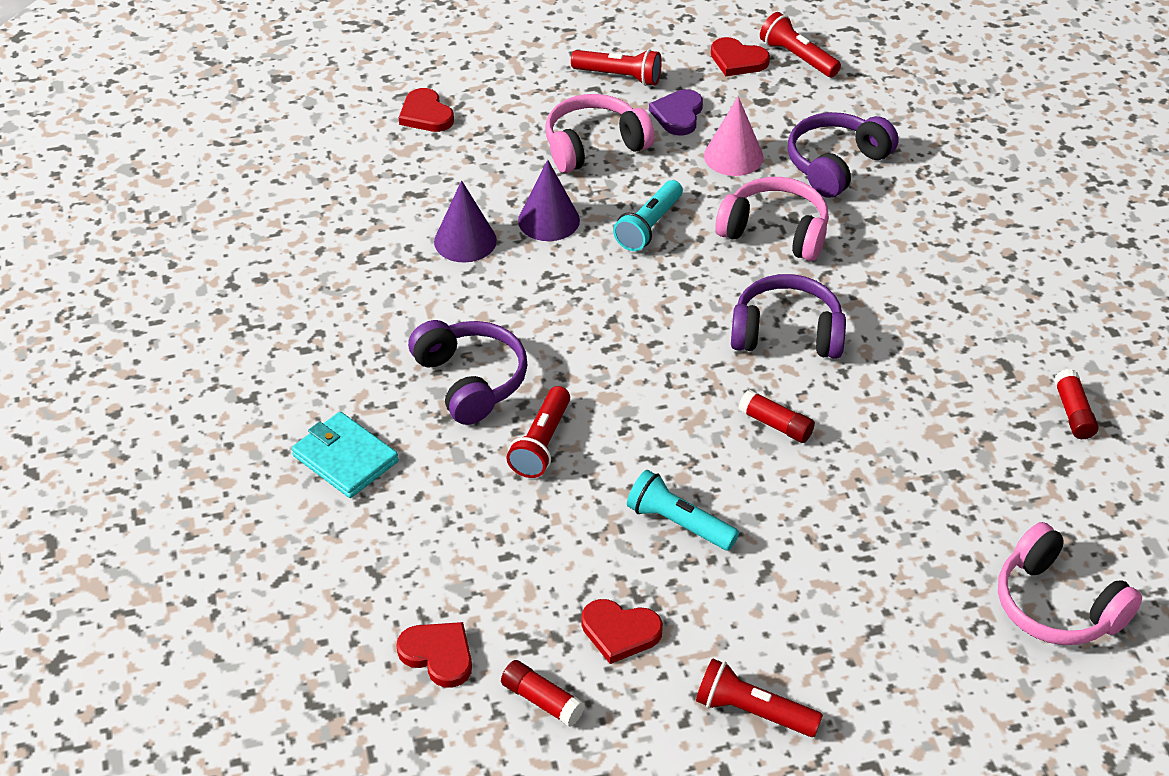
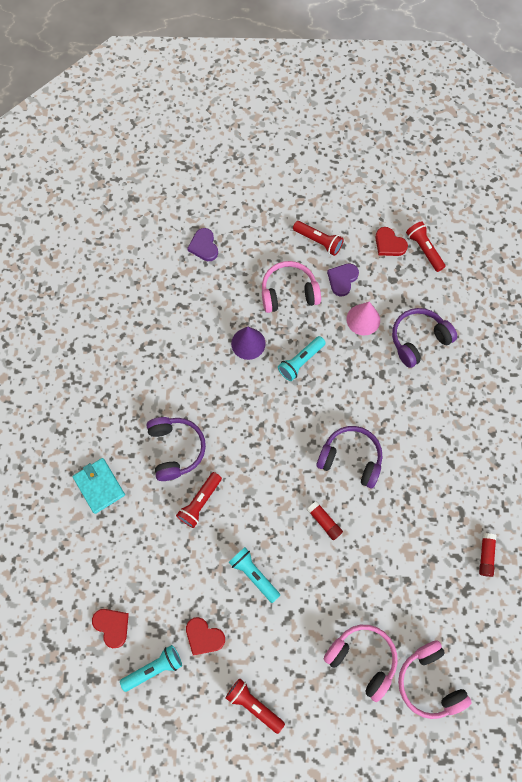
camera: 15 degrees right, 25 degrees up
red heart [399,88,454,132] -> purple heart [187,228,218,261]
purple cone [434,180,497,263] -> none
red glue stick [501,660,585,727] -> turquoise flashlight [120,645,182,692]
pink headphones [715,177,829,261] -> pink headphones moved to [324,625,398,702]

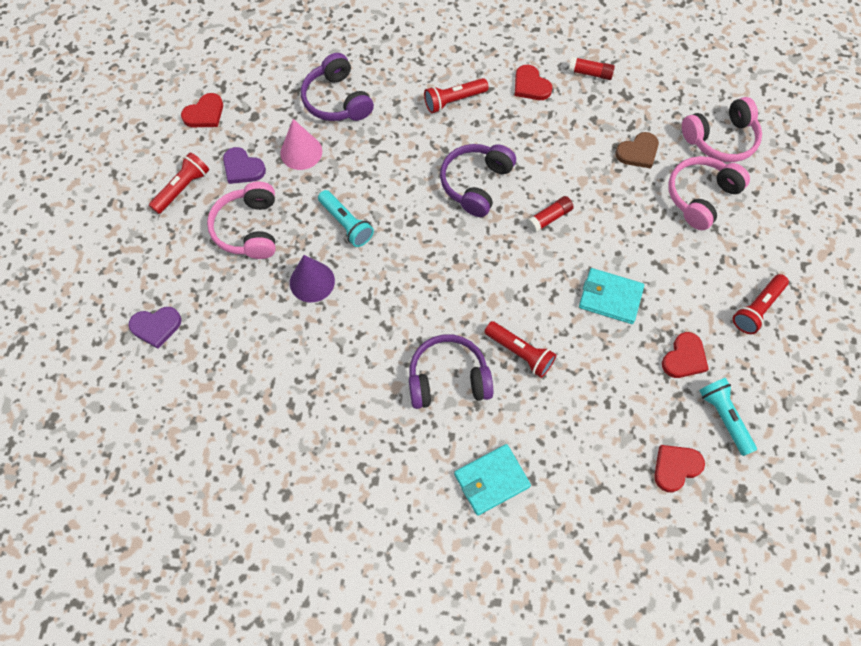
camera: 85 degrees left, 5 degrees down
turquoise flashlight [229,547,280,603] -> turquoise wallet [579,268,644,324]
red flashlight [406,221,446,272] -> red flashlight moved to [424,78,488,113]
none -> red heart [515,65,552,100]
none -> brown heart [616,132,659,168]

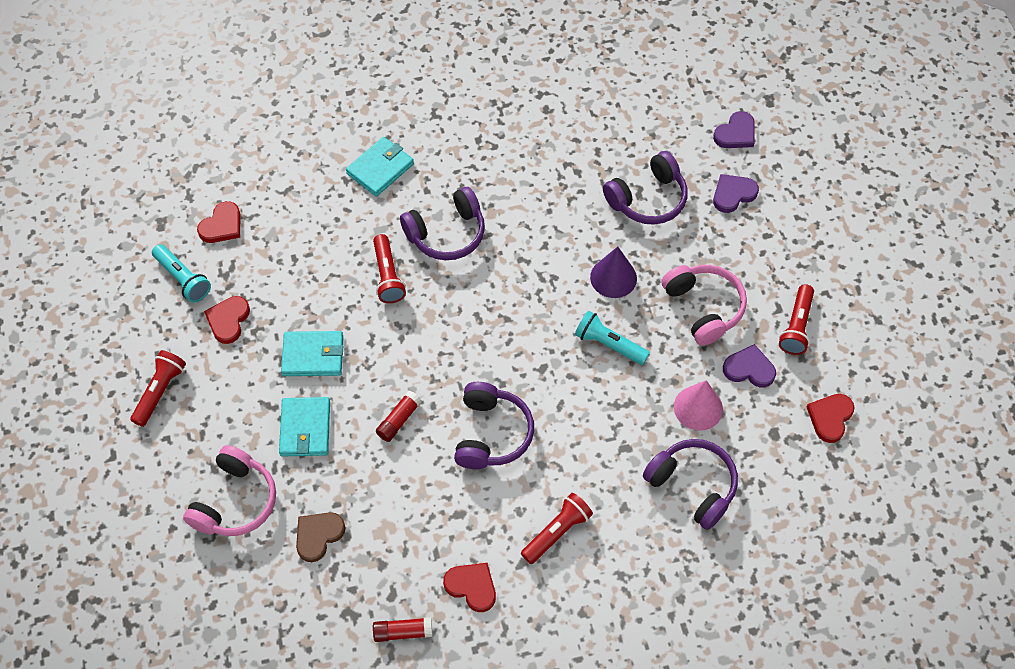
camera: 160 degrees right, 5 degrees down
red flashlight [485,321,556,378] -> red flashlight turned 120 degrees counterclockwise [373,234,406,303]
pink headphones [682,97,762,162] -> none
none -> turquoise wallet [279,397,330,457]
none -> purple headphones [603,151,688,225]
none -> purple heart [713,111,755,148]

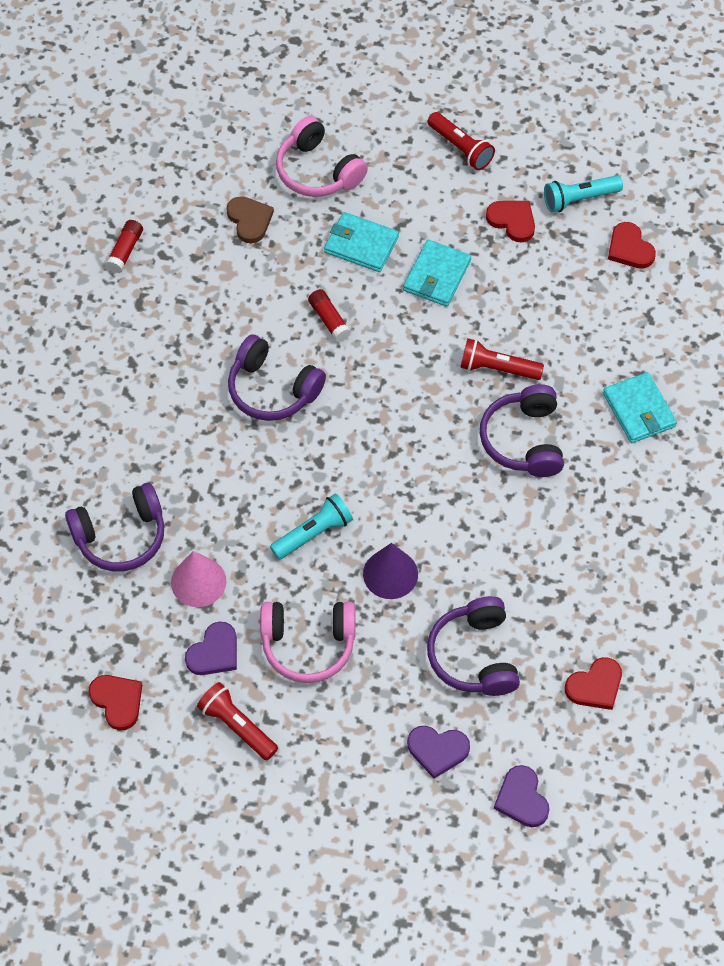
camera: 115 degrees right, 0 degrees up
red heart [443,563,496,612] -> red heart moved to [565,657,622,710]
red flashlight [521,493,593,564] -> none
purple heart [713,174,759,213] -> purple heart turned 105 degrees clockwise [407,726,470,779]

